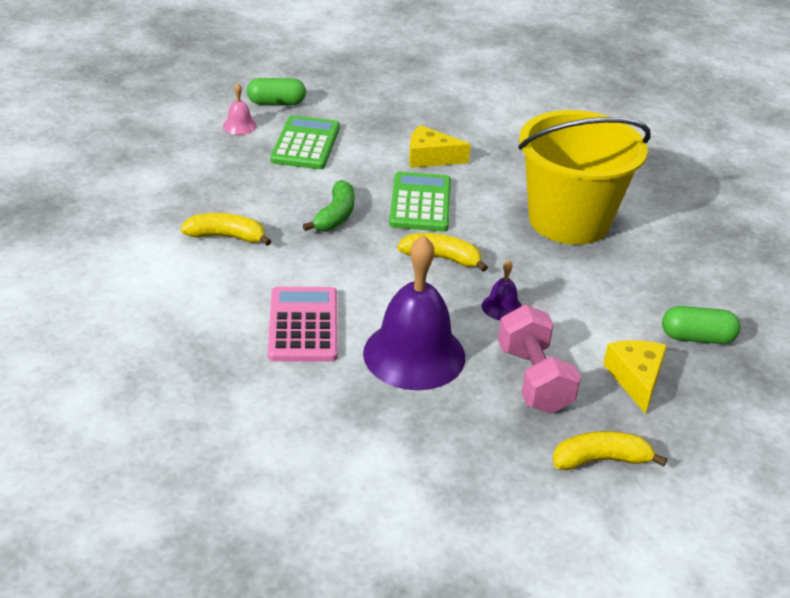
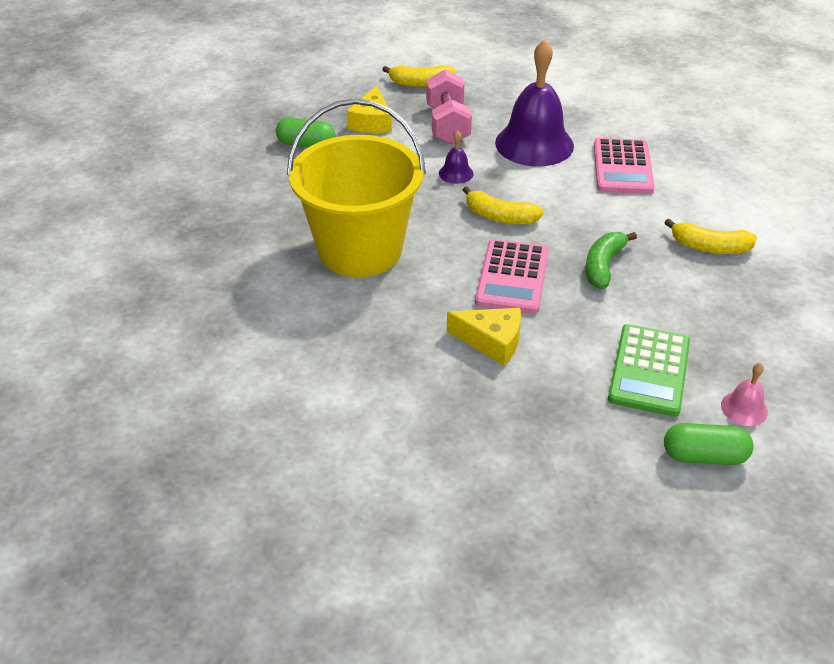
camera: 170 degrees left, 5 degrees up
green calculator [389,172,451,232] -> pink calculator [475,239,549,314]

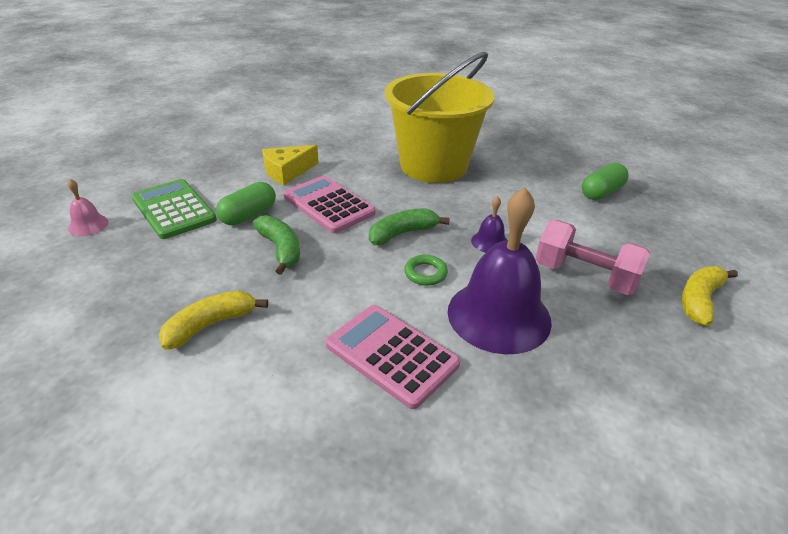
camera: 125 degrees right, 5 degrees down
yellow cheese [347,86,392,133] -> none
yellow banana [463,186,544,224] -> green banana [369,208,450,245]
green capsule [664,423,754,465] -> green capsule moved to [216,182,276,225]
none -> green ring [404,255,448,286]

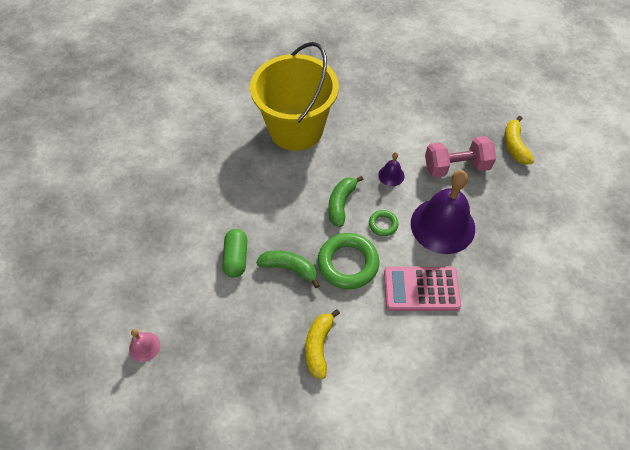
camera: 40 degrees left, 20 degrees up
green calculator [132,179,217,239] -> none
yellow cheese [262,145,319,185] -> none
pink calculator [283,176,376,233] -> none
green capsule [582,163,629,200] -> none
none -> green ring [318,233,379,289]

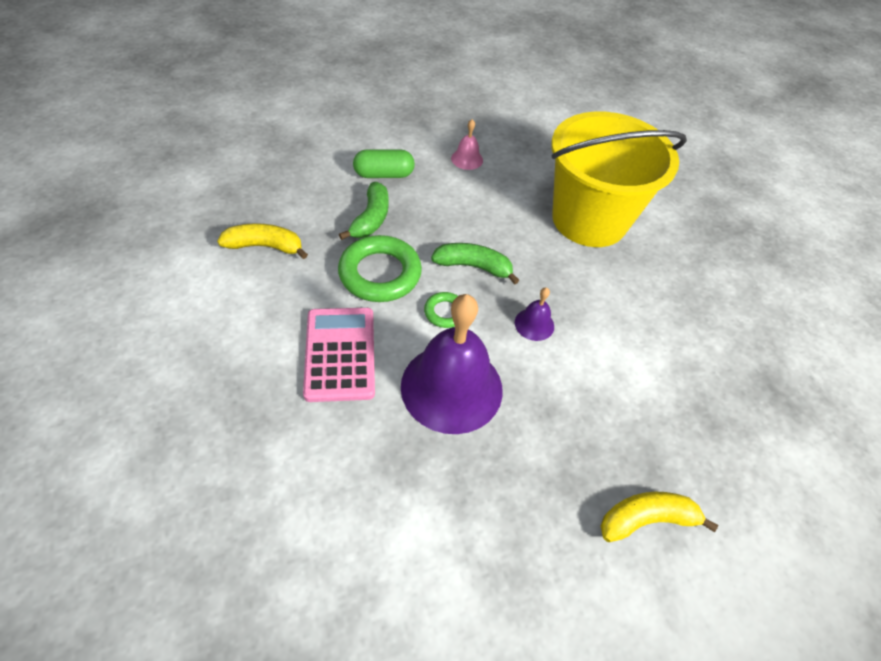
camera: 80 degrees right, 5 degrees down
pink bell [129,329,160,362] -> pink bell moved to [451,119,483,170]
pink dumbbell [425,136,496,178] -> none

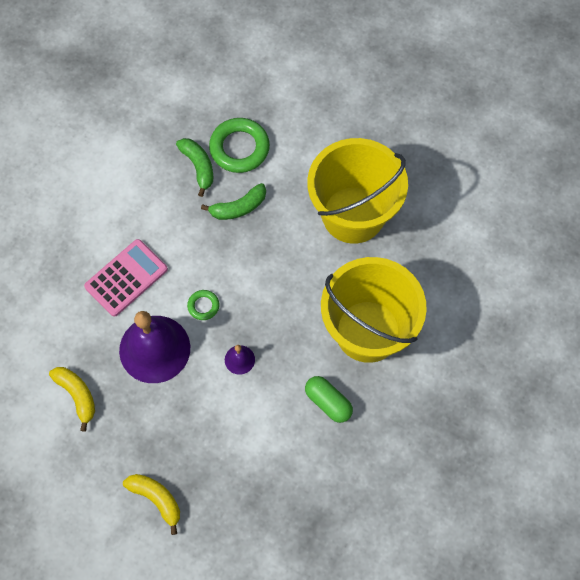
camera: 55 degrees right, 15 degrees up
yellow banana [217,223,308,259] -> yellow banana moved to [49,367,95,432]
green ring [338,235,422,302] -> green ring moved to [209,118,270,173]
green capsule [353,149,415,178] -> green capsule moved to [305,376,353,423]
green banana [431,243,519,285] -> green banana moved to [176,138,213,197]
pink bell [451,119,483,170] -> yellow bucket [307,138,408,244]

